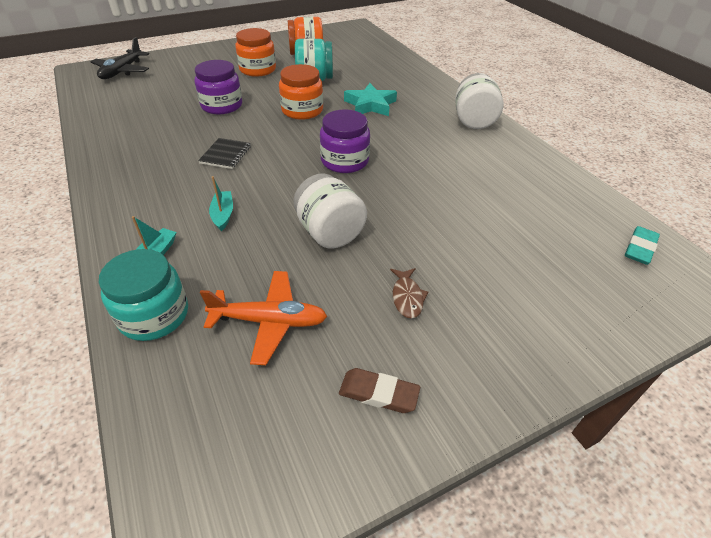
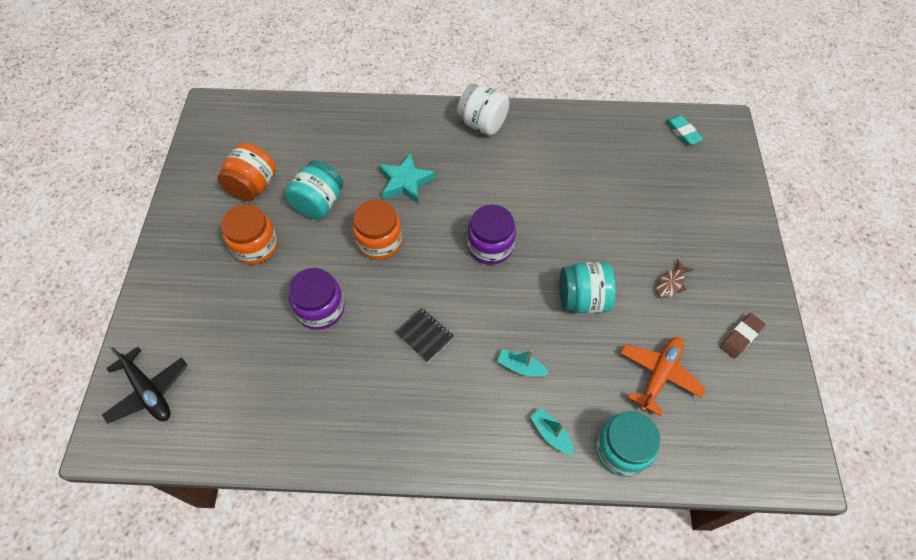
camera: 60 degrees left, 15 degrees up
white jar [293,173,367,248] -> turquoise jar [559,262,616,313]
brown fish [390,268,428,318] -> brown fish turned 105 degrees clockwise [656,259,694,298]

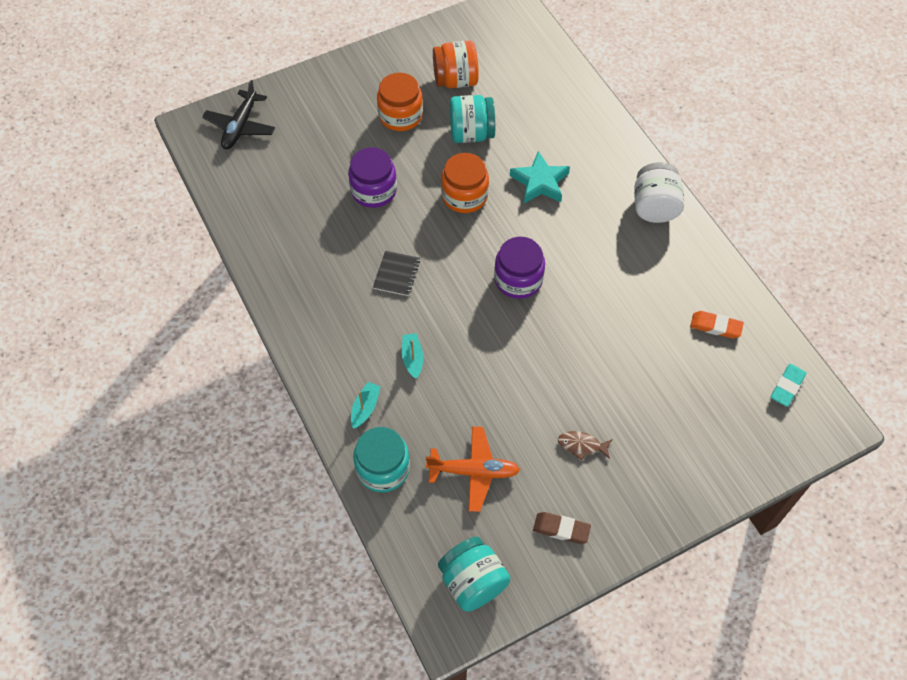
camera: 60 degrees right, 0 degrees up
turquoise jar [559,262,616,313] -> turquoise jar moved to [438,537,510,612]
none -> orange eraser [690,311,744,339]

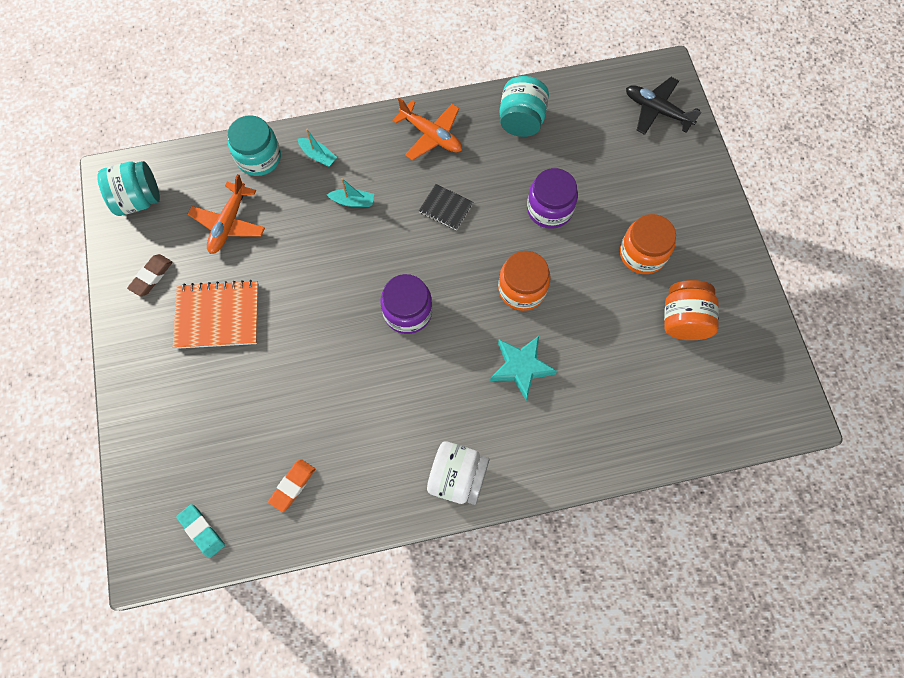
camera: 105 degrees right, 10 degrees up
turquoise jar [450,95,495,143] -> turquoise jar moved to [500,76,549,137]
brown fish [558,431,612,460] -> orange notebook [173,280,259,349]
none -> orange plane [393,98,462,160]

